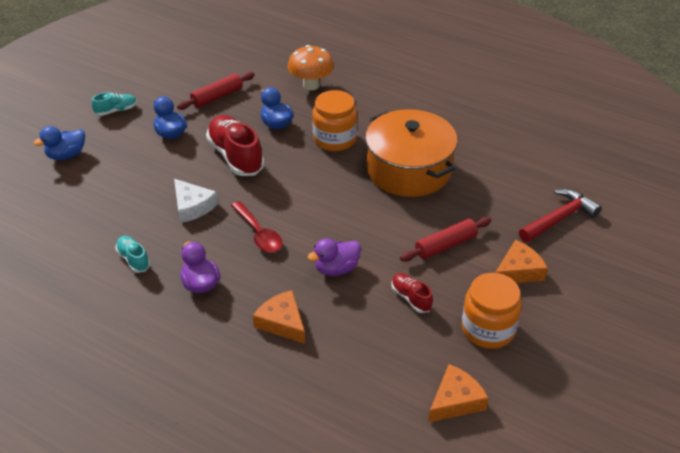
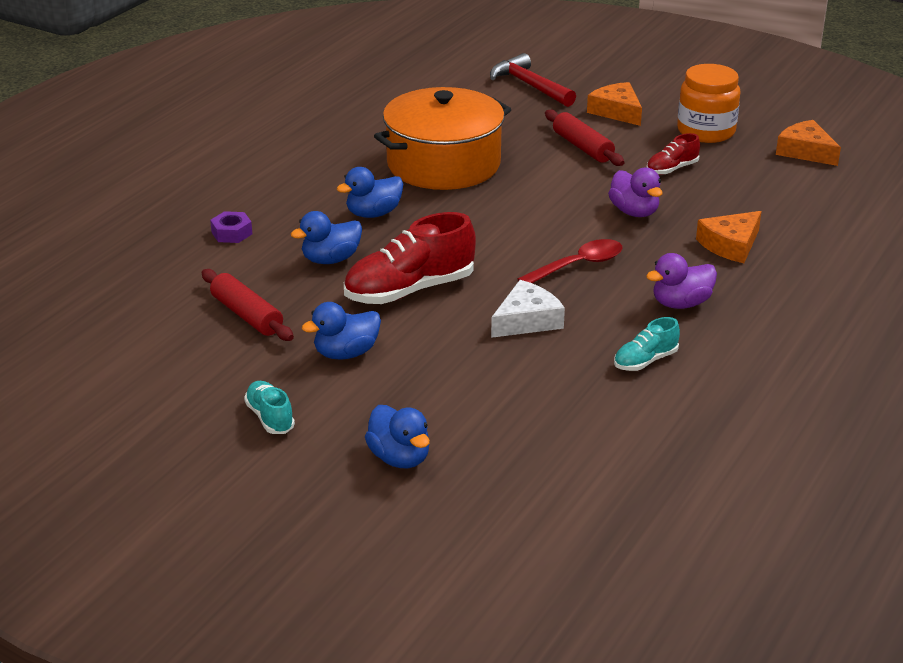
camera: 90 degrees left, 10 degrees down
orange mushroom [288,45,334,90] -> purple nut [210,211,252,243]
orange jar [312,90,357,151] -> blue duck [337,167,403,218]

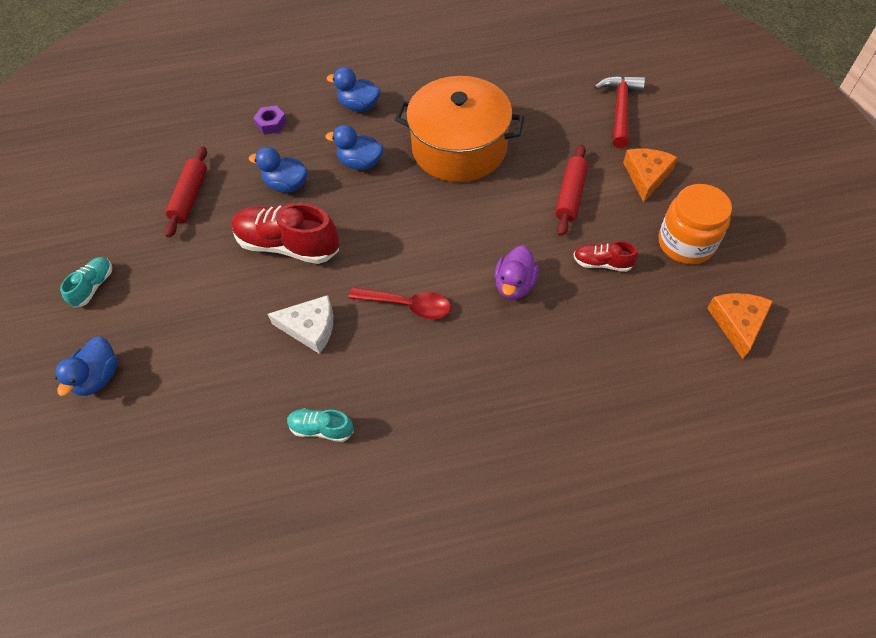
camera: 50 degrees right, 25 degrees up
blue duck [302,302,381,360] -> blue duck moved to [327,67,381,112]
purple duck [646,253,717,309] -> none
orange cheese [696,211,761,263] -> none

